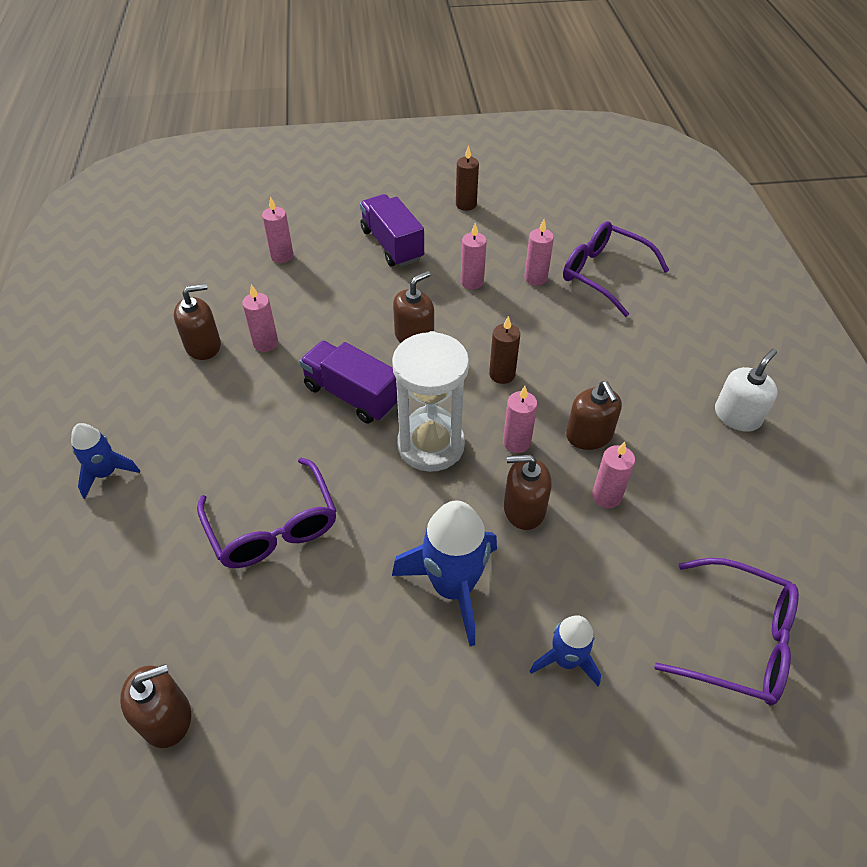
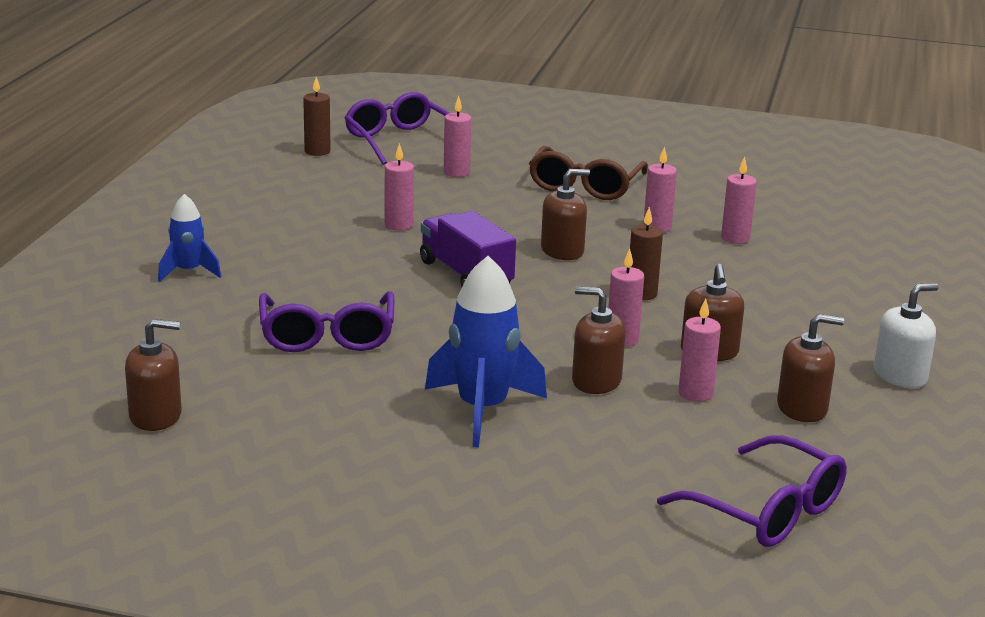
camera: 20 degrees right, 25 degrees down
brown soap dispenser [174,284,221,360] -> brown soap dispenser moved to [777,314,844,422]
purple truck [360,194,424,267] -> brown glasses [529,146,648,200]
white hourglass [392,331,469,472] -> none
brown candle [456,145,479,211] -> brown candle moved to [303,77,331,156]
blue rocket [530,615,601,686] -> none
purple glasses [563,221,669,317] -> purple glasses moved to [345,92,449,165]

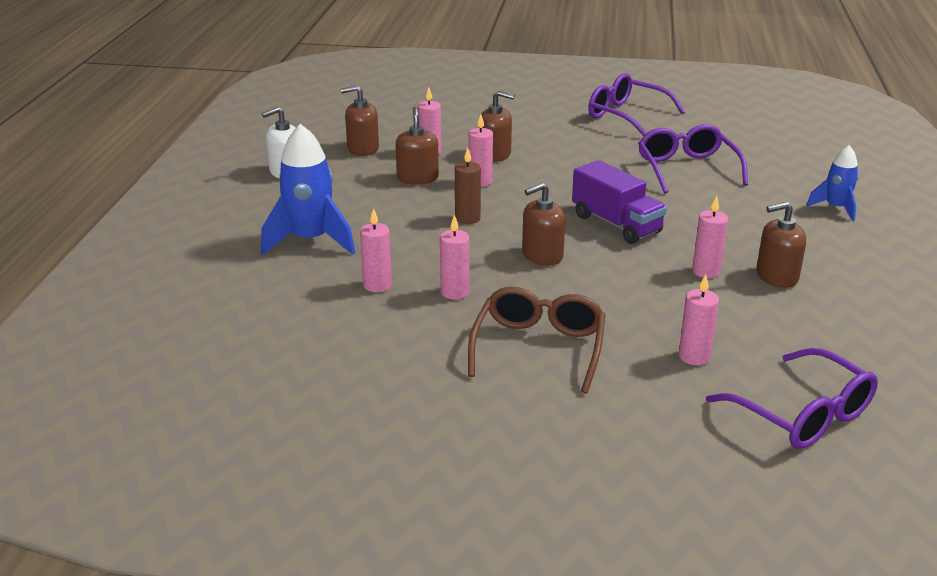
camera: 175 degrees right, 5 degrees up
brown soap dispenser [125,319,182,431] -> brown soap dispenser moved to [756,202,806,288]
brown candle [303,77,331,156] -> none
blue rocket [425,256,547,447] -> blue rocket moved to [261,124,355,255]
purple glasses [657,435,847,547] -> purple glasses moved to [588,73,685,136]

